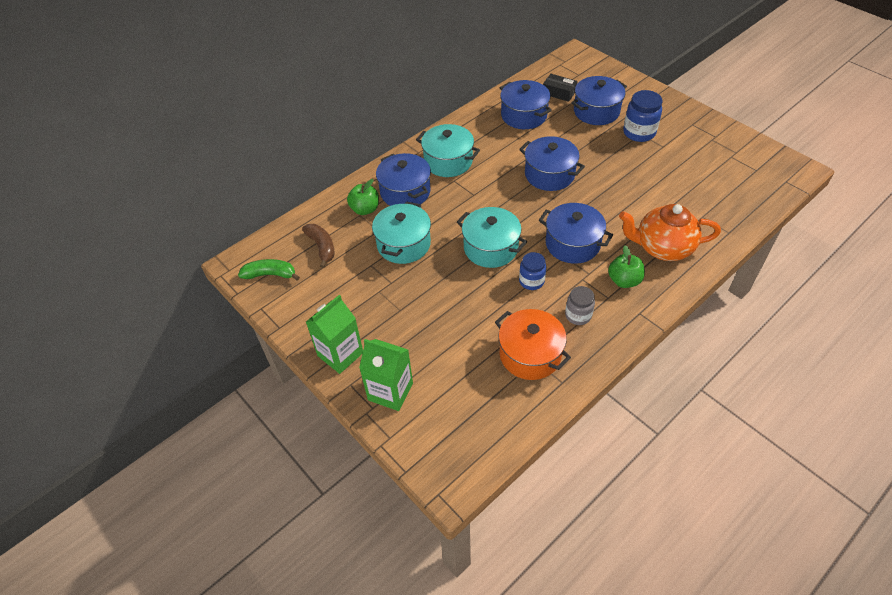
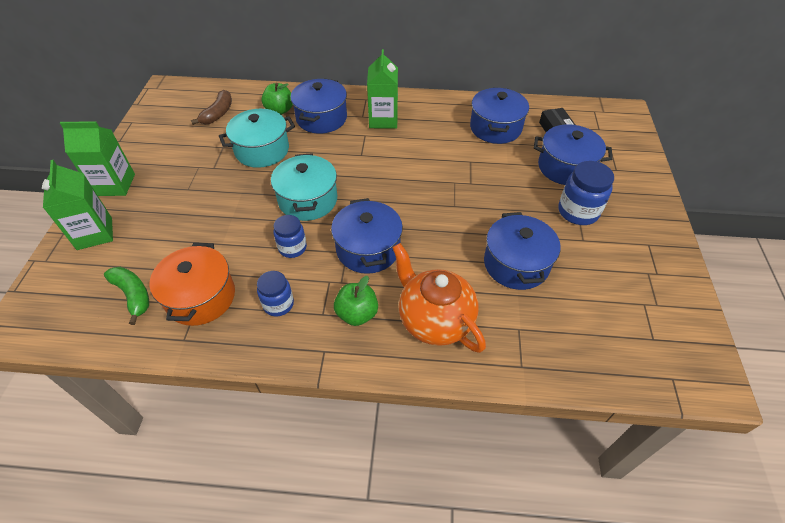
camera: 45 degrees right, 0 degrees up
green banana [238,259,300,281] -> green banana moved to [104,267,149,325]
turquoise pot [416,124,480,177] -> green carton [367,49,398,129]
blue pot [519,136,585,191] -> blue pot moved to [484,212,560,290]
grey jar [565,286,595,325] -> blue jar [257,271,294,316]

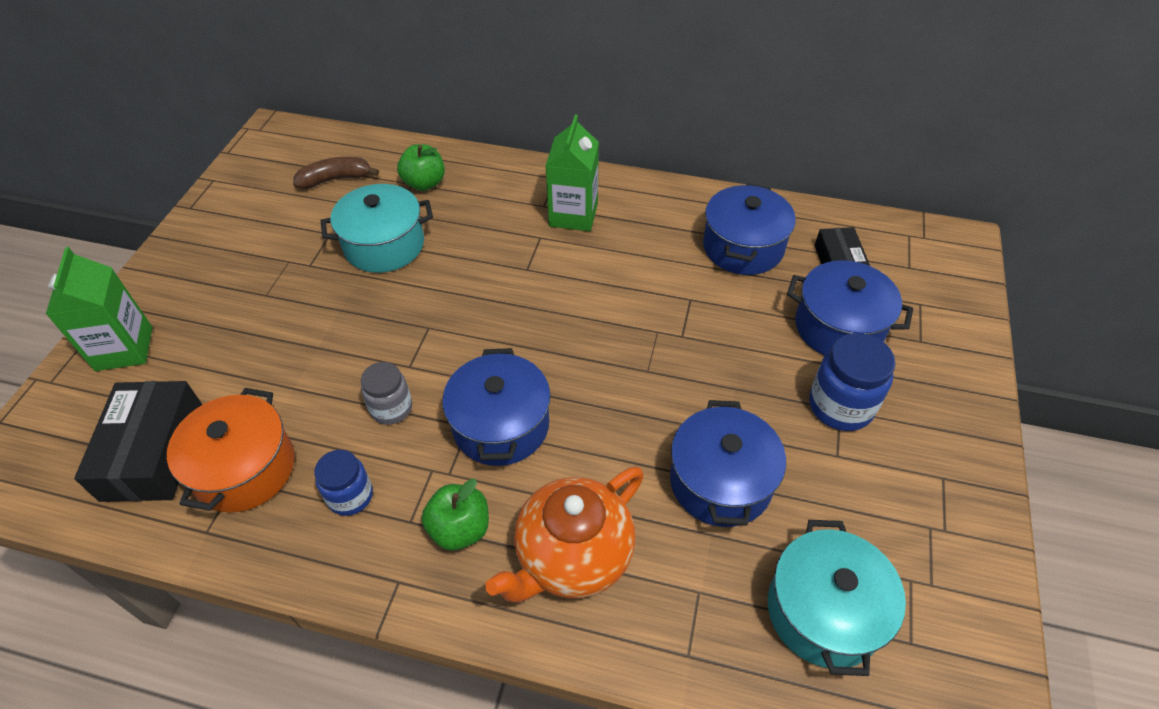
camera: 10 degrees right, 0 degrees up
green carton [60,121,135,196] -> none
green banana [104,267,149,325] -> black box [74,381,203,502]
brown banana [191,90,232,125] -> brown banana turned 135 degrees counterclockwise [293,157,379,189]
turquoise pot [271,153,337,221] -> turquoise pot moved to [768,520,906,676]
blue jar [274,215,307,258] -> grey jar [361,362,412,425]
blue pot [290,79,347,134] -> none
orange teapot [392,243,486,353] -> orange teapot turned 105 degrees counterclockwise [485,467,644,603]

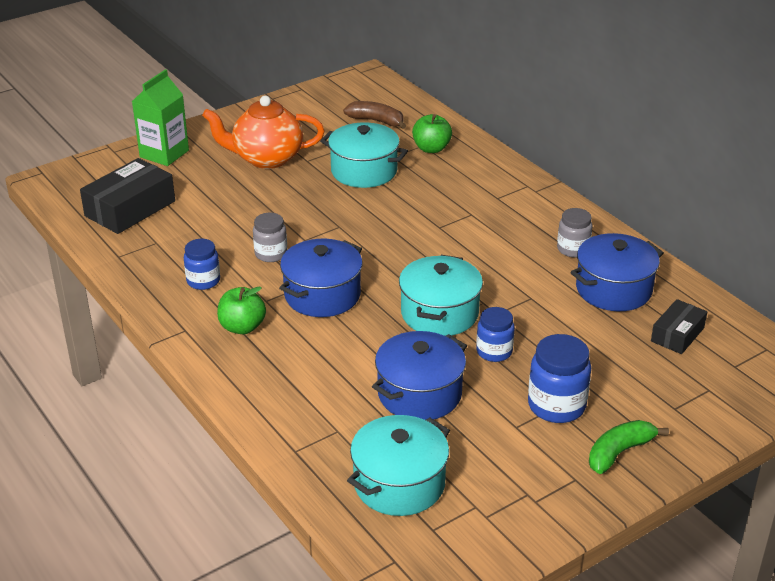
camera: 40 degrees right, 15 degrees down
orange pot [167,388,295,513] -> none
orange teapot [485,467,644,603] -> orange teapot moved to [202,96,325,169]
green carton [545,115,599,231] -> none
blue pot [787,260,913,355] -> none
none -> turquoise pot [399,255,483,336]
none -> blue jar [476,307,515,362]
none -> grey jar [557,208,592,257]
none -> green banana [589,420,669,474]

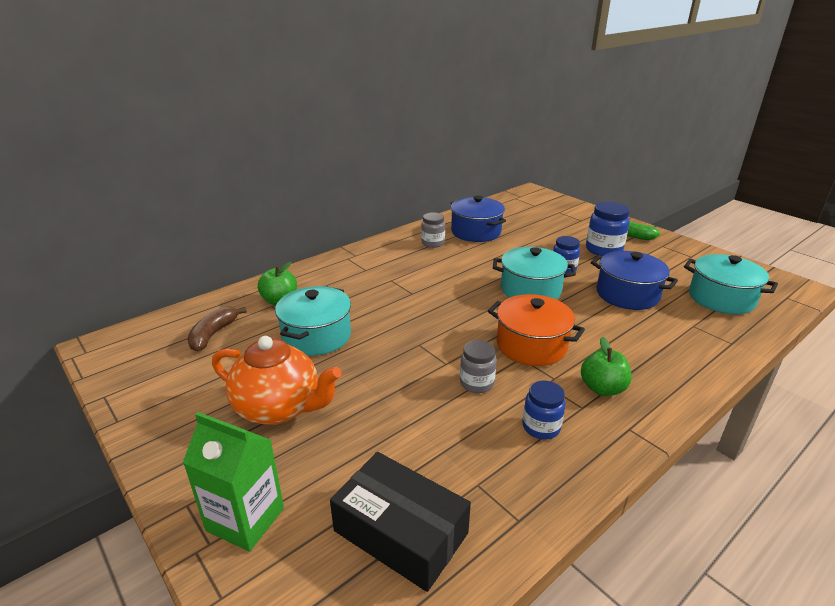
camera: 95 degrees left, 5 degrees down
orange teapot [202,96,325,169] -> orange teapot turned 60 degrees counterclockwise [212,336,341,425]
blue pot [279,239,363,317] -> orange pot [488,294,585,366]
black box [651,299,707,354] -> none

